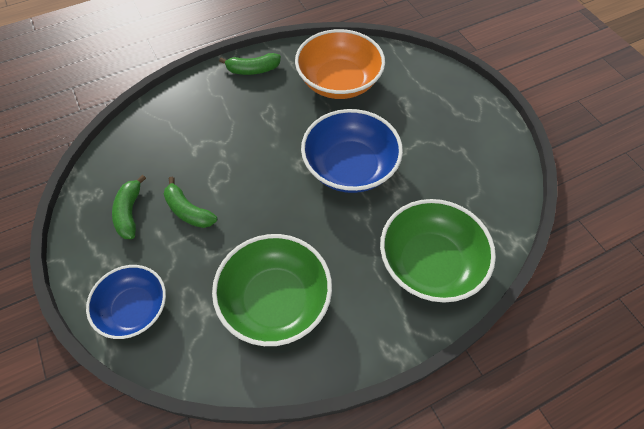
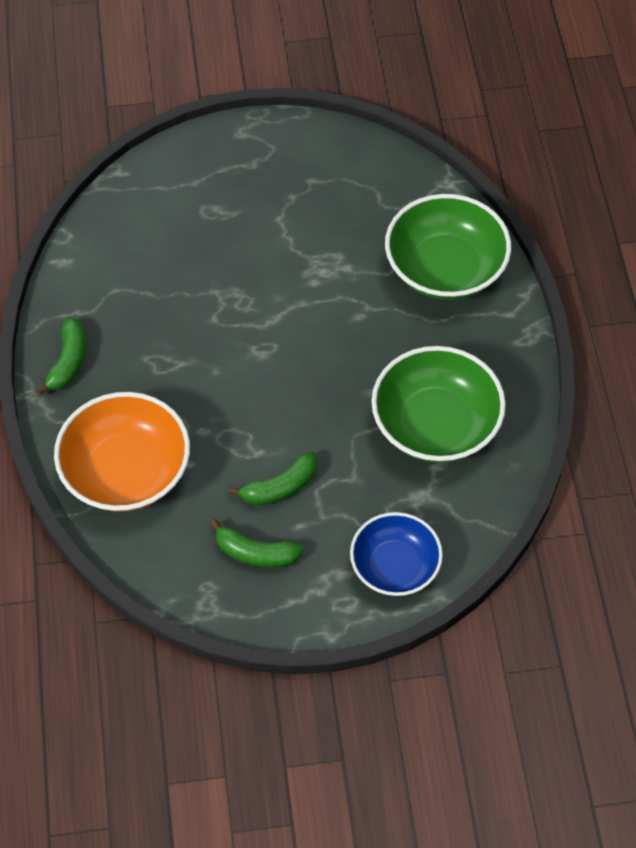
camera: 70 degrees left, 0 degrees up
orange bowl [295,29,385,99] -> orange bowl moved to [54,392,190,512]
blue bowl [301,109,403,193] -> none

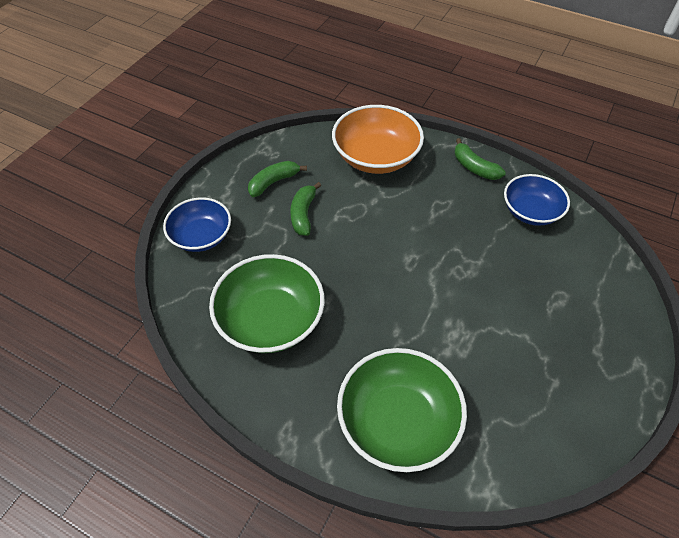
camera: 125 degrees right, 5 degrees down
none -> blue bowl [504,174,570,226]

